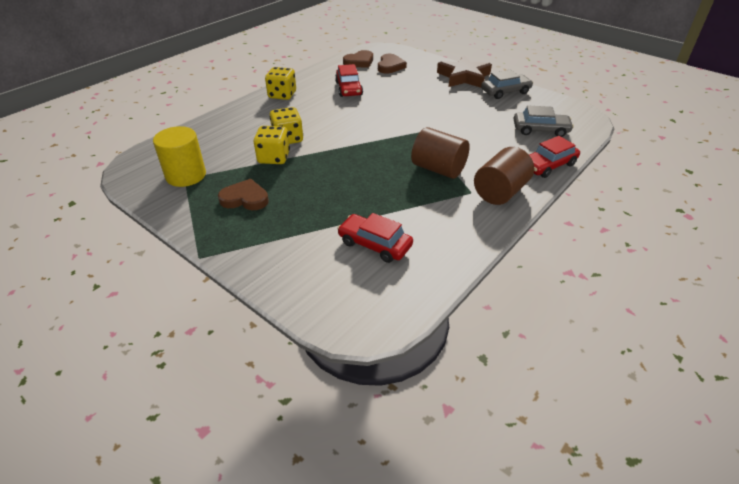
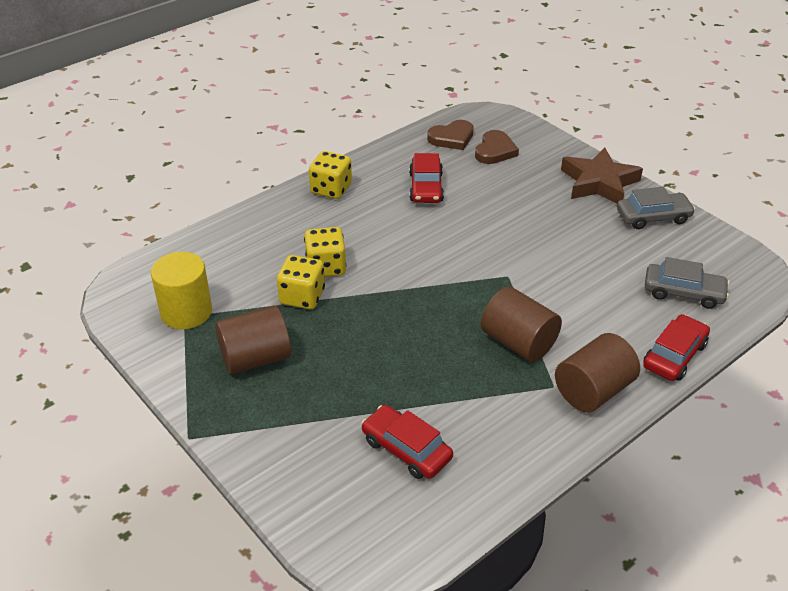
camera: 10 degrees right, 0 degrees up
brown heart [218,179,269,210] -> brown cylinder [215,305,291,374]
red car [529,136,580,178] -> red car turned 150 degrees clockwise [643,314,710,381]

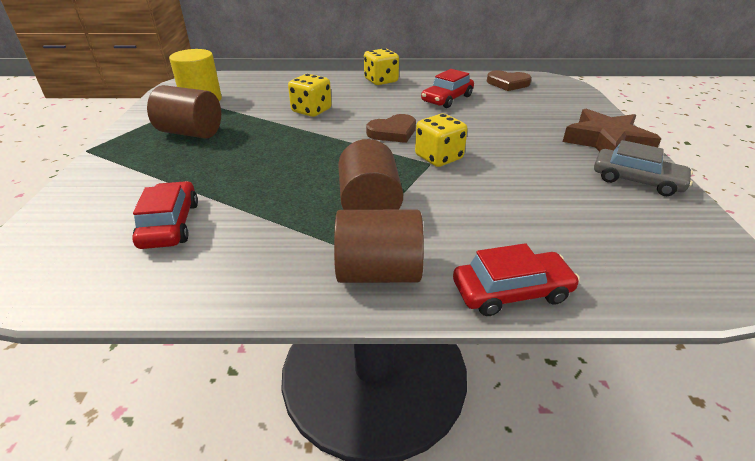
camera: 40 degrees right, 5 degrees down
yellow dice [277,255,325,309] -> yellow dice moved to [415,114,468,167]
brown heart [475,130,519,164] -> brown heart moved to [366,114,416,143]
grey car [645,257,730,309] -> none

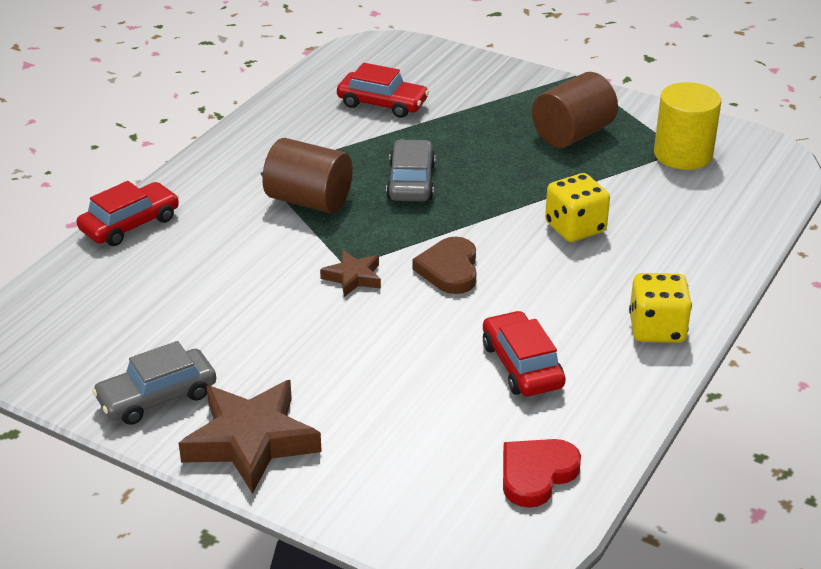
camera: 120 degrees right, 0 degrees up
brown cylinder [334,209,424,283] -> none
yellow dice [415,114,468,167] -> brown star [320,250,381,297]
red car [453,243,580,316] -> red car turned 150 degrees counterclockwise [77,181,179,246]
brown heart [487,70,532,91] -> red heart [503,439,581,508]
none -> grey car [386,139,435,201]

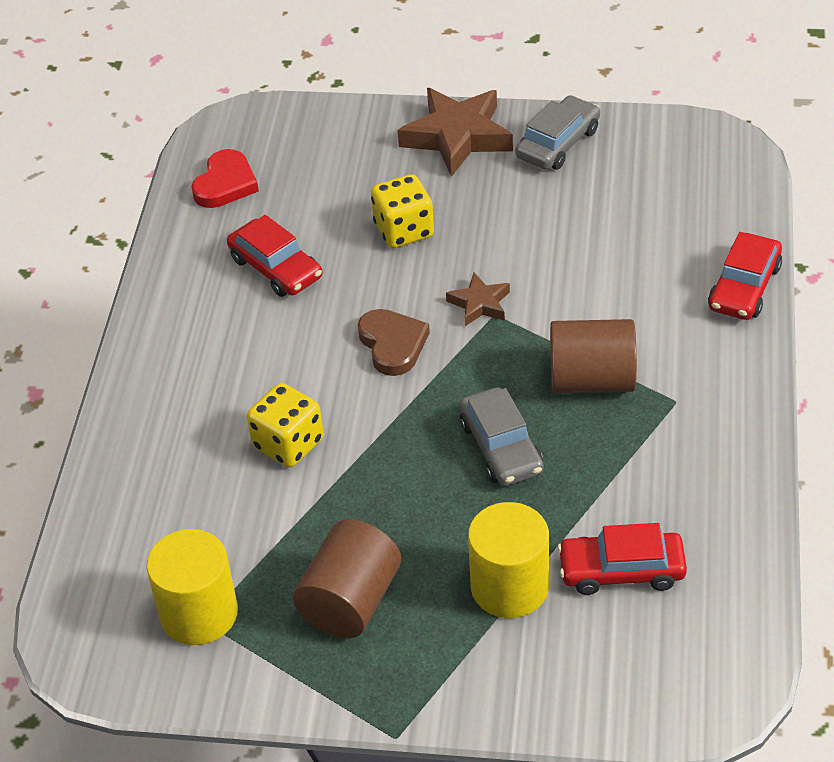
camera: 160 degrees right, 10 degrees up
yellow dice [629,273,692,343] -> yellow dice moved to [371,174,434,248]
none -> yellow cylinder [468,502,549,618]

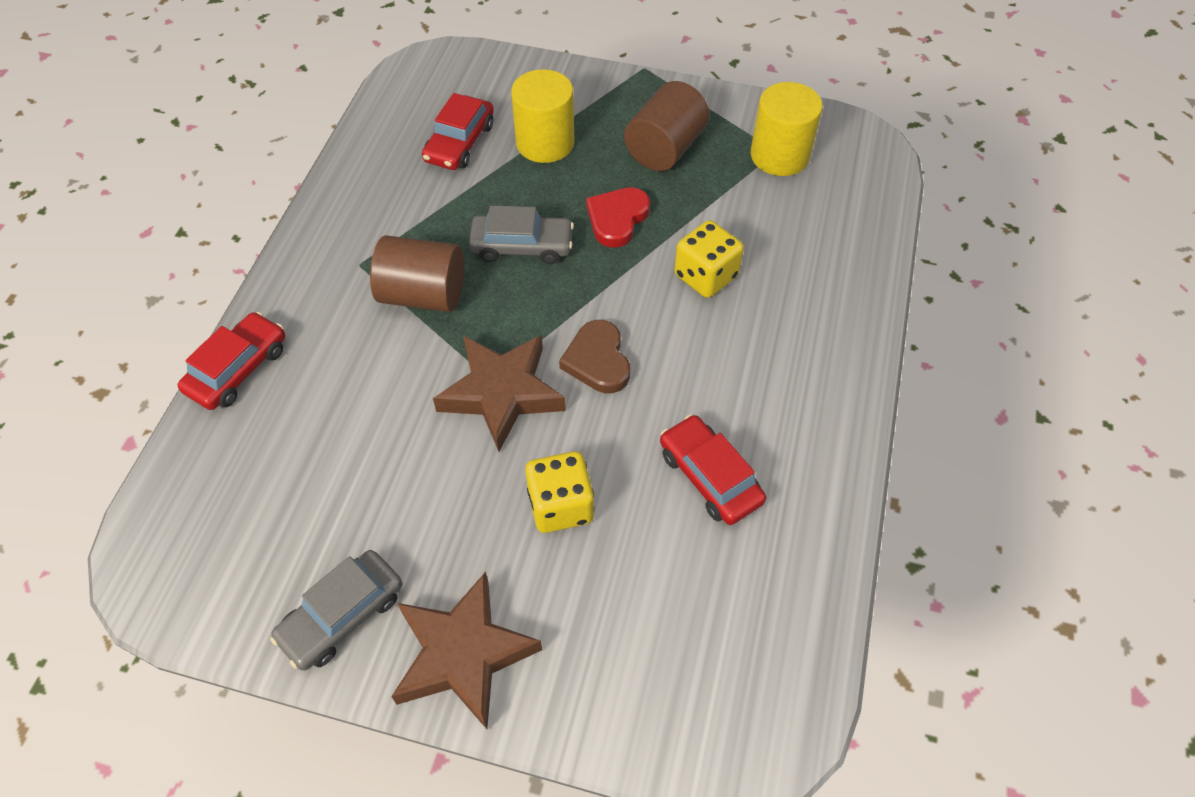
camera: 175 degrees left, 10 degrees up
red heart [191,149,259,208] -> red heart moved to [586,187,650,248]
brown star [446,273,510,326] -> brown star [433,335,566,452], size x1.93
grey car [459,387,544,486] -> grey car turned 105 degrees clockwise [469,205,574,264]
red car [557,523,687,595] -> red car turned 105 degrees clockwise [422,93,494,170]

